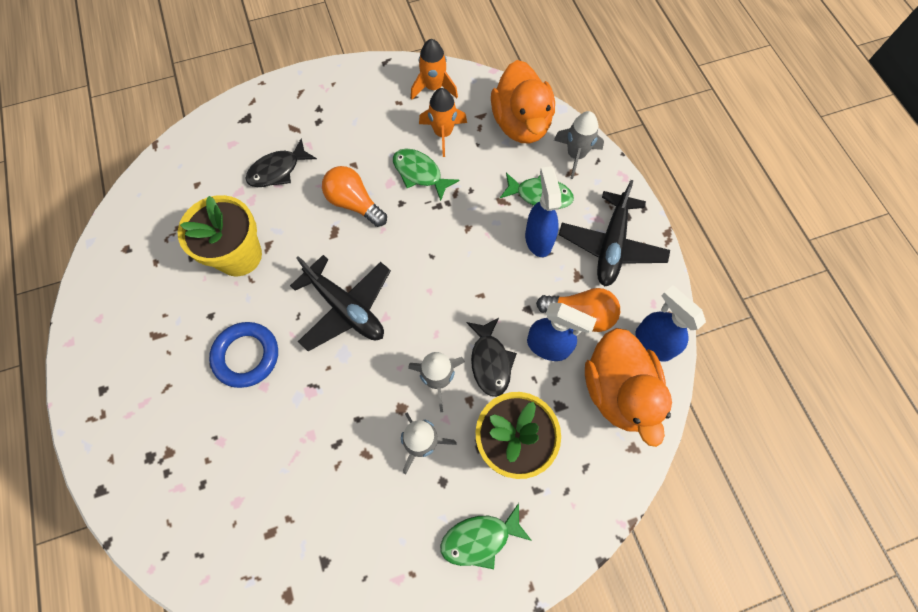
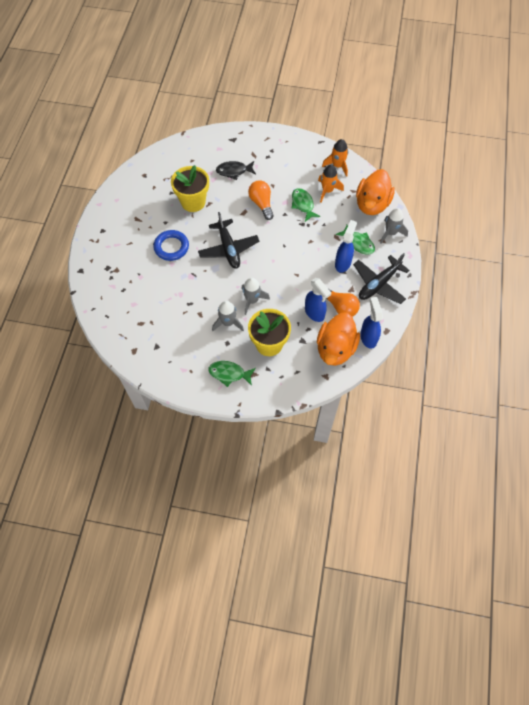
camera: 30 degrees right, 5 degrees down
black fish [466,318,517,397] -> none

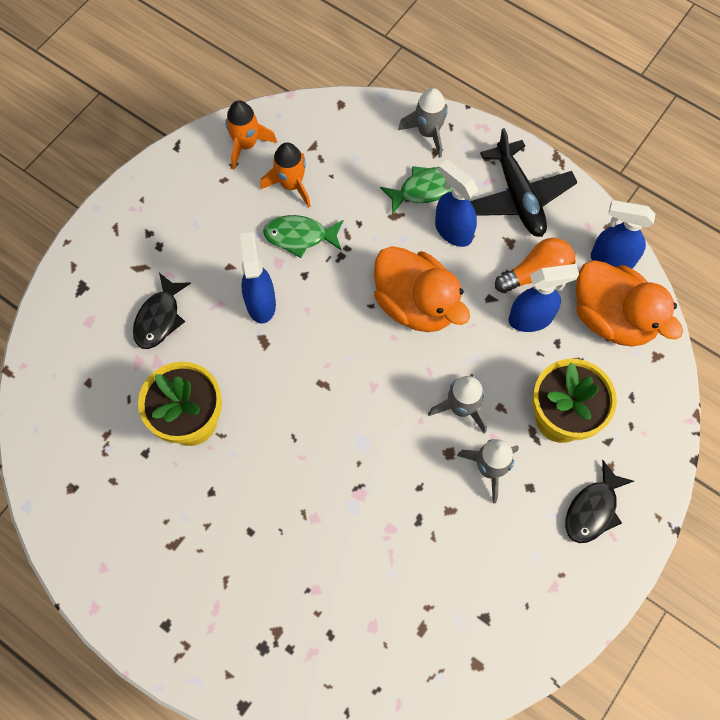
camera: 65 degrees left, 5 degrees up
blue ring [153,230,189,261] -> none
black plane [198,212,259,269] -> none
green fish [208,361,256,387] -> black fish [565,460,634,543]
orange light bulb [248,180,274,220] -> blue spray bottle [240,232,276,323]
orange duck [356,169,395,215] -> orange duck moved to [374,246,470,332]

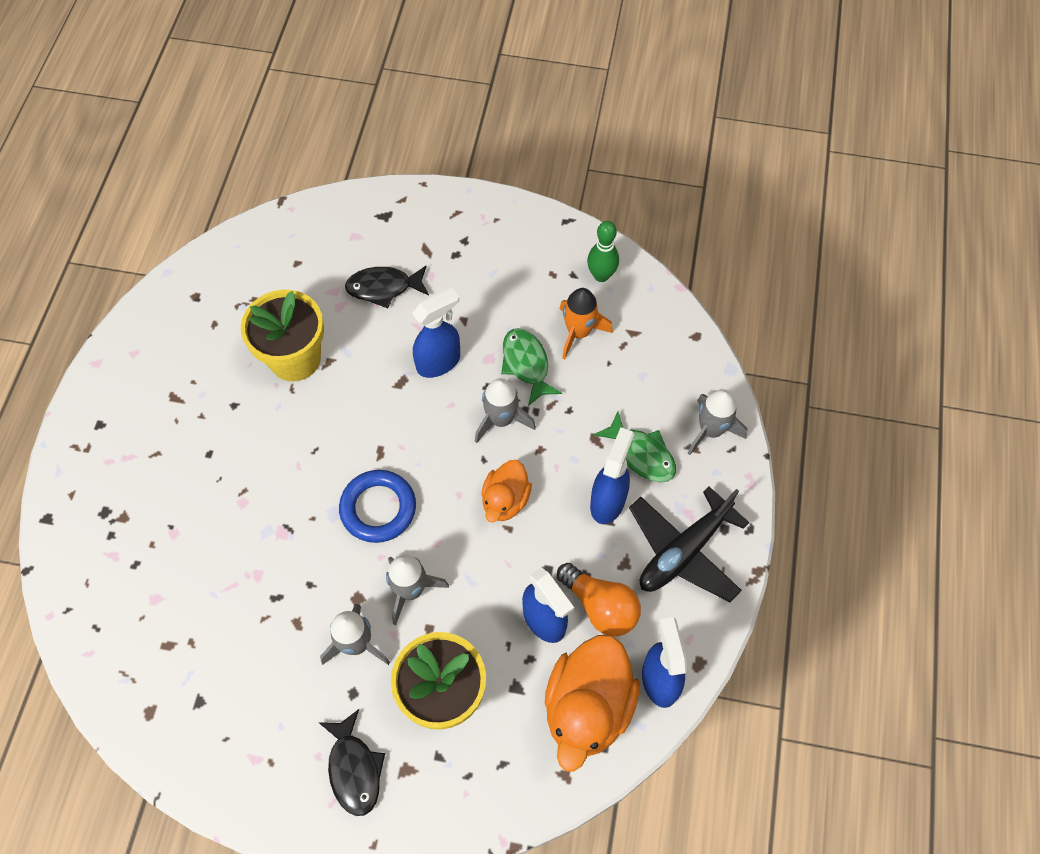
camera: 65 degrees right, 5 degrees down
orange rocket [225,100,277,170] -> green bowling pin [587,221,619,282]
orange duck [374,246,470,332] -> orange duck [481,460,532,522], size x0.58
black fish [565,460,634,543] -> black fish turned 120 degrees counterclockwise [318,709,385,816]
none -> blue ring [339,470,416,543]
none -> grey rocket [475,378,536,443]

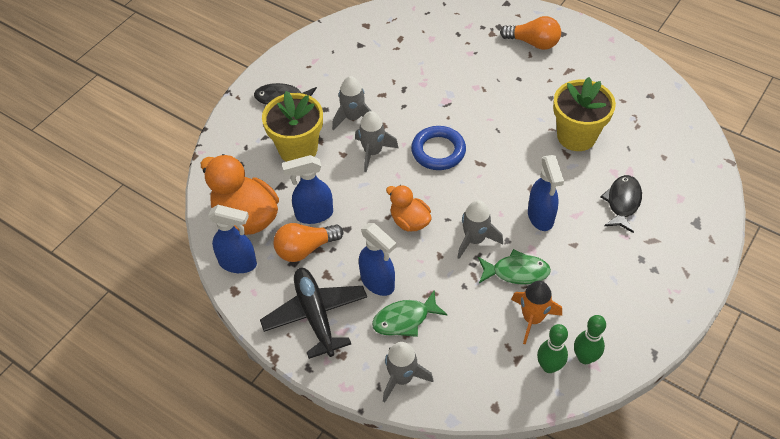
camera: 115 degrees right, 10 degrees down
none -> orange light bulb [500,16,561,50]
none -> green bowling pin [537,324,568,373]

